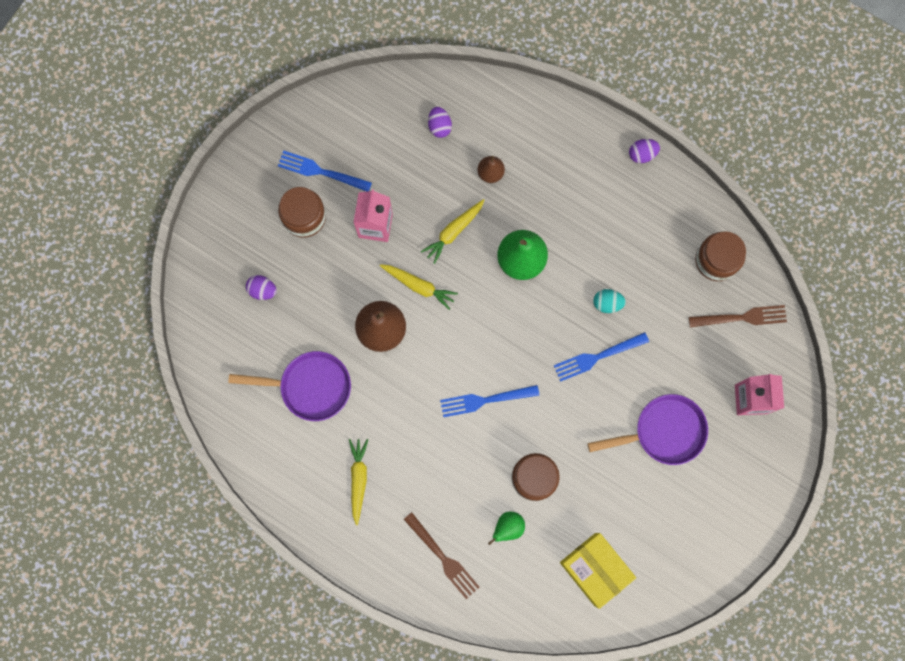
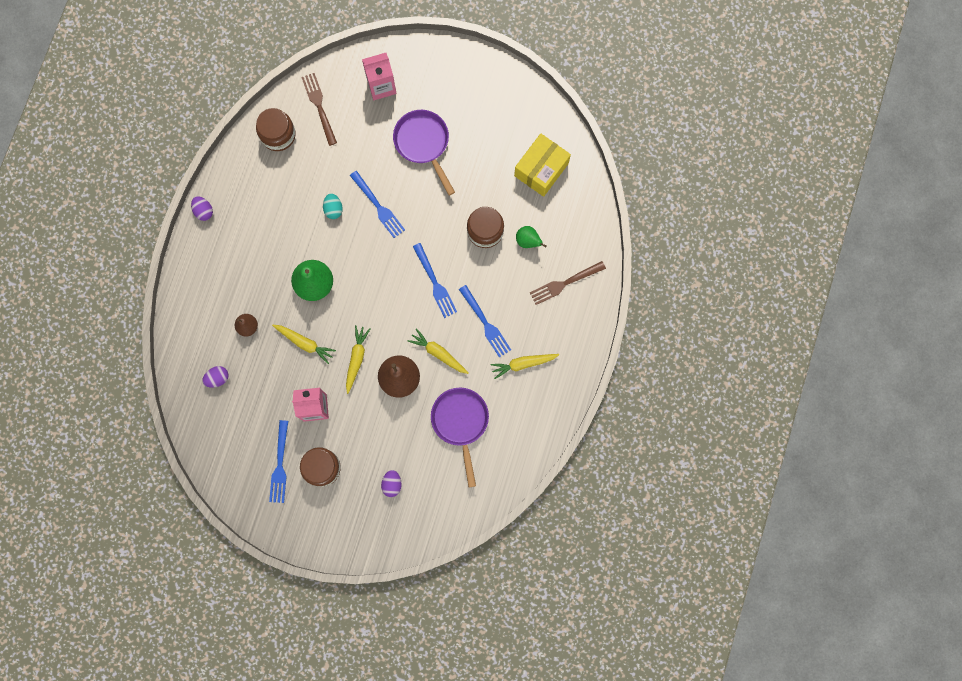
camera: 105 degrees left, 0 degrees up
brown fork [403,512,480,599] -> brown fork turned 150 degrees counterclockwise [530,261,606,305]
none -> yellow carrot [408,328,468,374]
none -> blue fork [459,285,511,357]

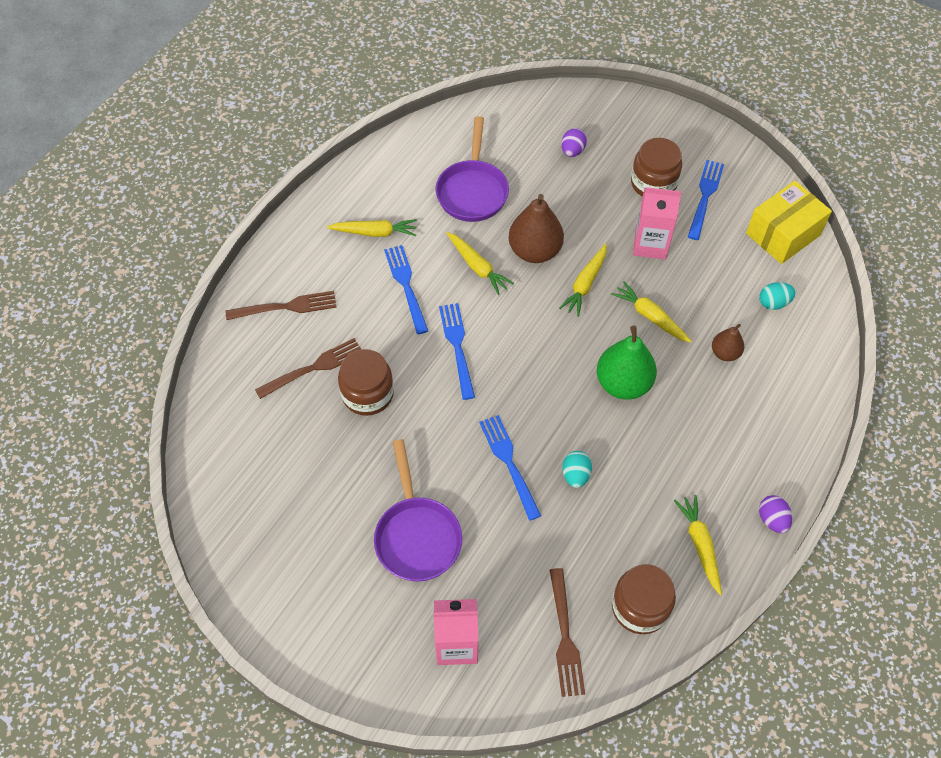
camera: 165 degrees left, 20 degrees down
purple egg [202,366,228,388] -> turquoise egg [759,282,796,310]
yellow box [514,134,571,197] -> yellow box moved to [746,181,832,264]
green pear [516,226,547,248] -> brown fork [255,338,361,399]
none -> yellow carrot [674,495,722,595]

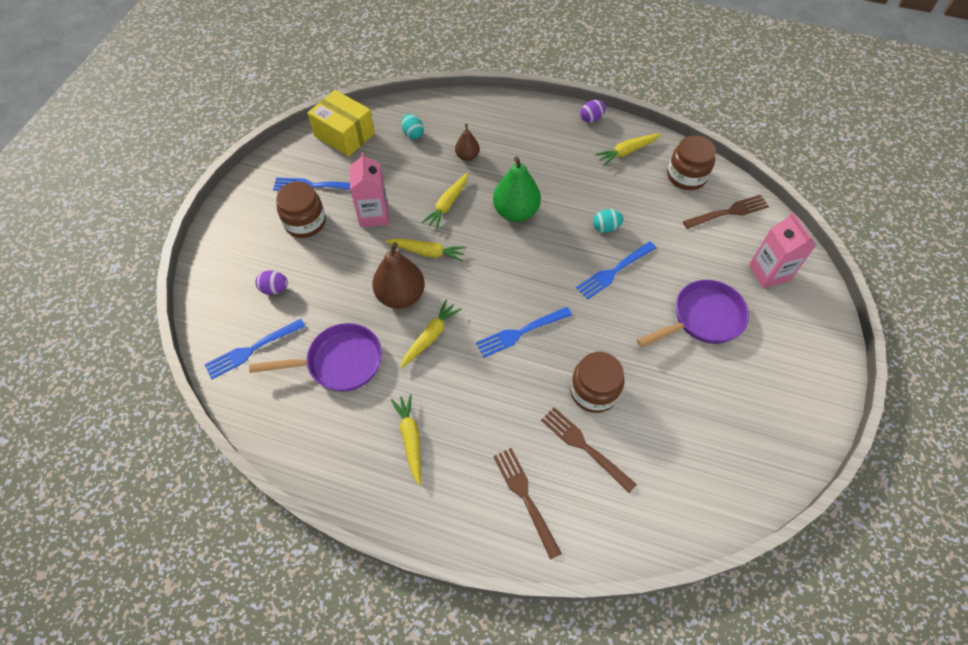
camera: 105 degrees left, 0 degrees up
blue fork [384,245,428,334] -> blue fork moved to [204,319,306,379]

